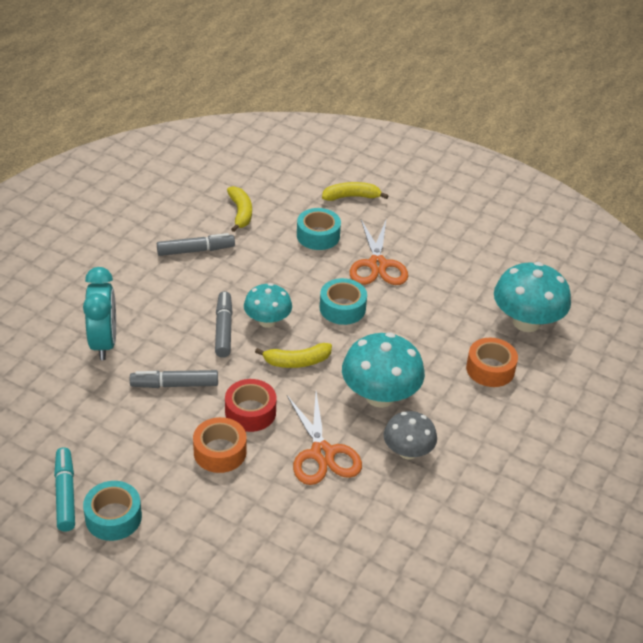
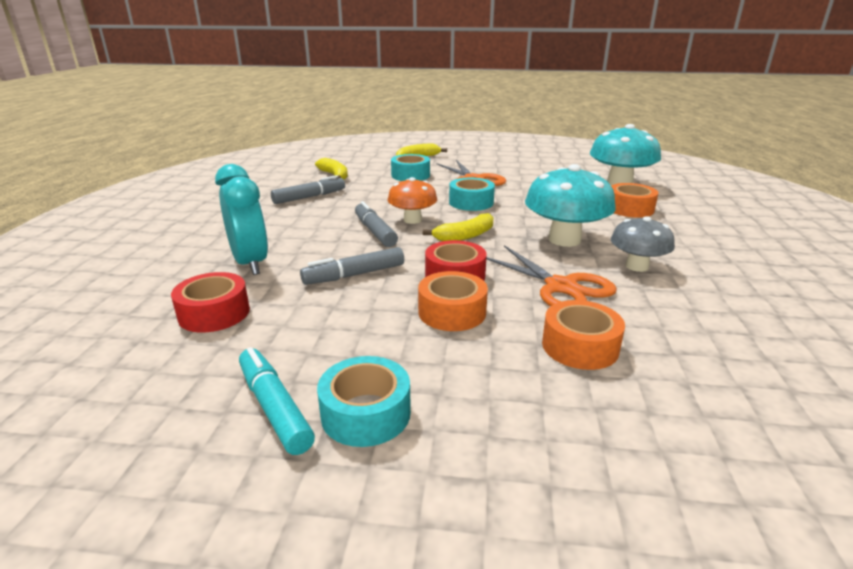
camera: 20 degrees left, 15 degrees down
turquoise mushroom [244,283,292,328] -> orange mushroom [388,177,437,224]
none -> red tape [171,272,250,332]
none -> orange tape [542,300,625,370]

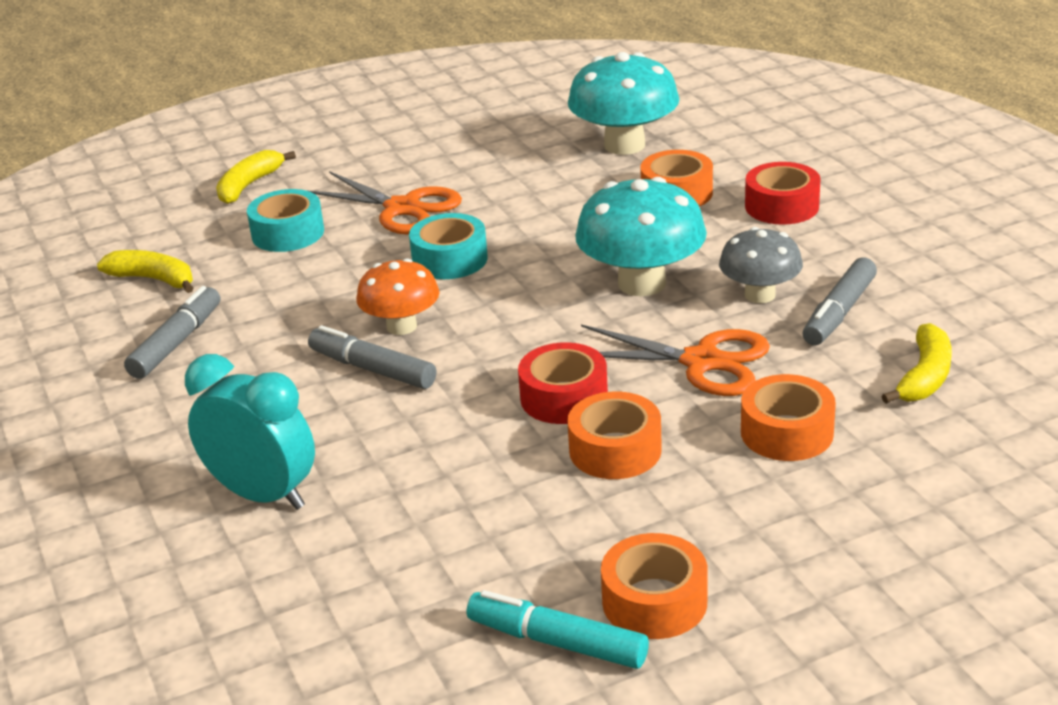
camera: 30 degrees left, 5 degrees up
red tape [171,272,250,332] -> red tape moved to [745,162,821,225]
grey marker [300,247,404,285] -> grey marker moved to [803,257,877,345]
turquoise tape [317,356,411,447] -> orange tape [601,533,707,639]
yellow banana [423,213,494,241] -> yellow banana moved to [882,323,952,404]

